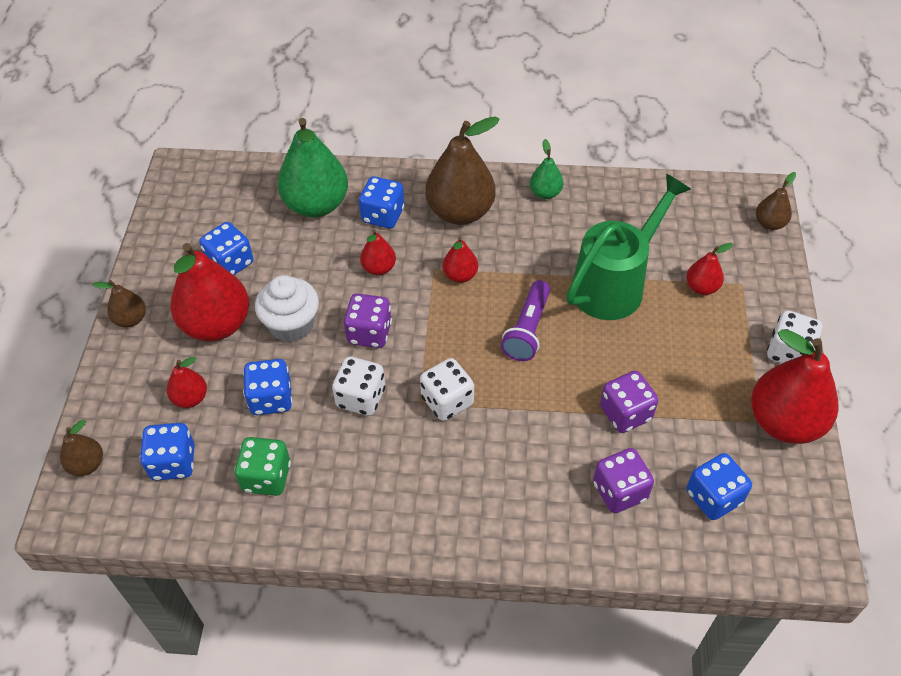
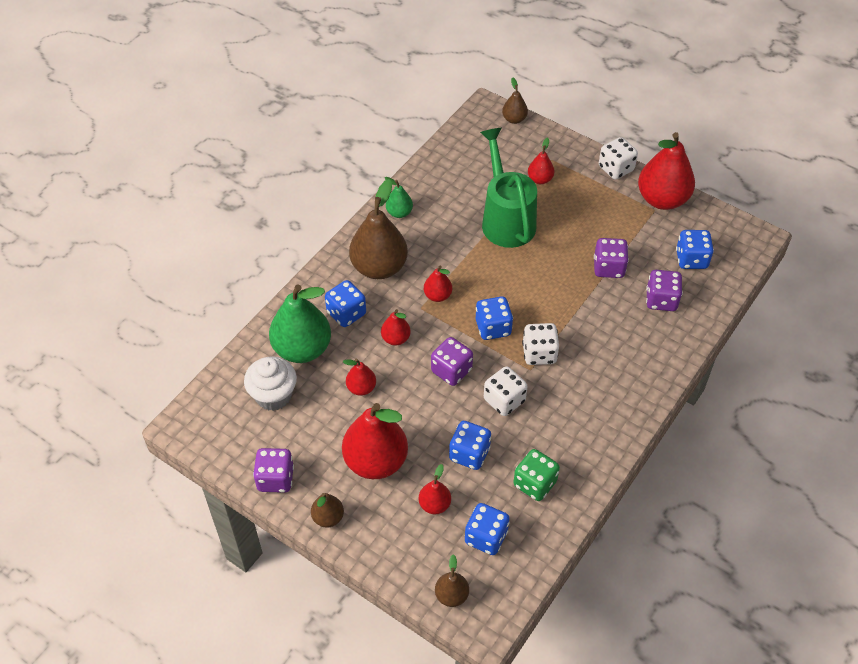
camera: 60 degrees left, 0 degrees up
blue dice [200,222,253,275] -> blue dice moved to [476,296,513,340]
white cupcake [255,275,319,343] -> white cupcake moved to [244,357,297,411]
purple flashlight [501,280,550,361] -> none
none -> purple dice [253,448,294,493]
none -> red pear [343,359,376,396]

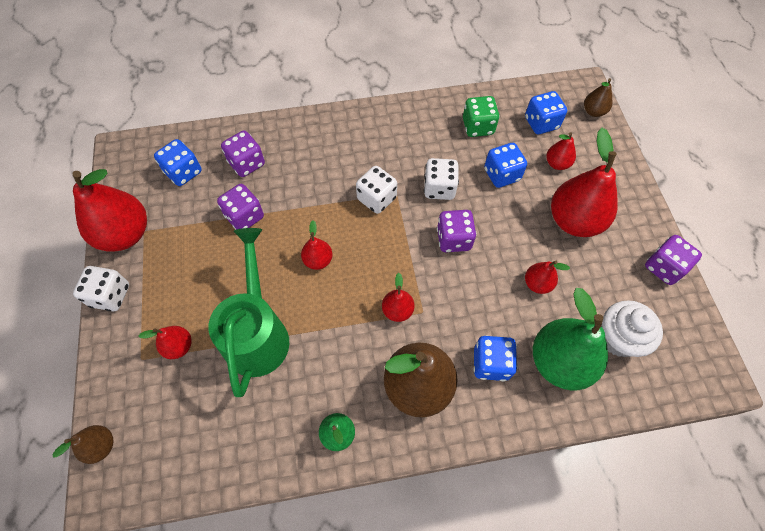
camera: 135 degrees left, 10 degrees up
brown pear [311,493,344,528] -> none
red pear [381,309,411,346] -> red pear moved to [301,220,333,270]
blue dice [476,296,513,340] -> none
green watering can [480,128,537,248] -> green watering can turned 150 degrees clockwise [208,228,289,397]

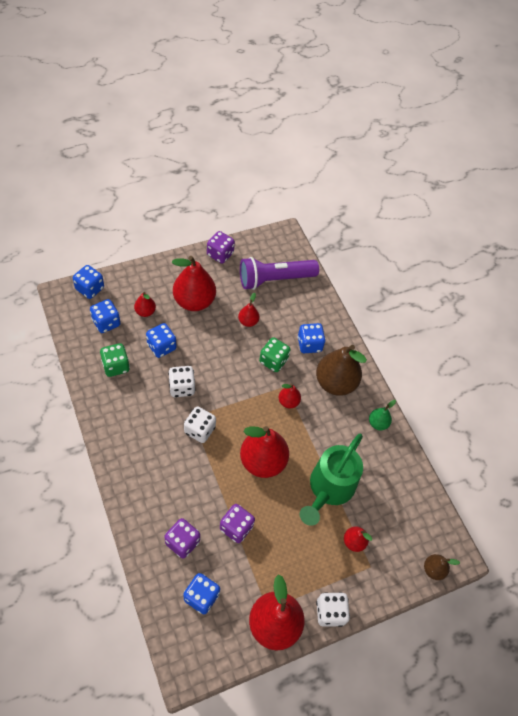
camera: 110 degrees left, 5 degrees down
green watering can [208,228,289,397] -> green watering can turned 45 degrees counterclockwise [300,434,363,526]
red pear [301,220,333,270] -> red pear [240,426,289,478], size x2.04
purple dice [437,210,476,252] -> none
green pear [533,288,608,390] -> none
brown pear [584,78,612,117] -> blue dice [73,265,104,299]
white cupcake [601,300,663,357] -> purple flashlight [240,257,319,290]
none -> green dice [259,337,290,372]

